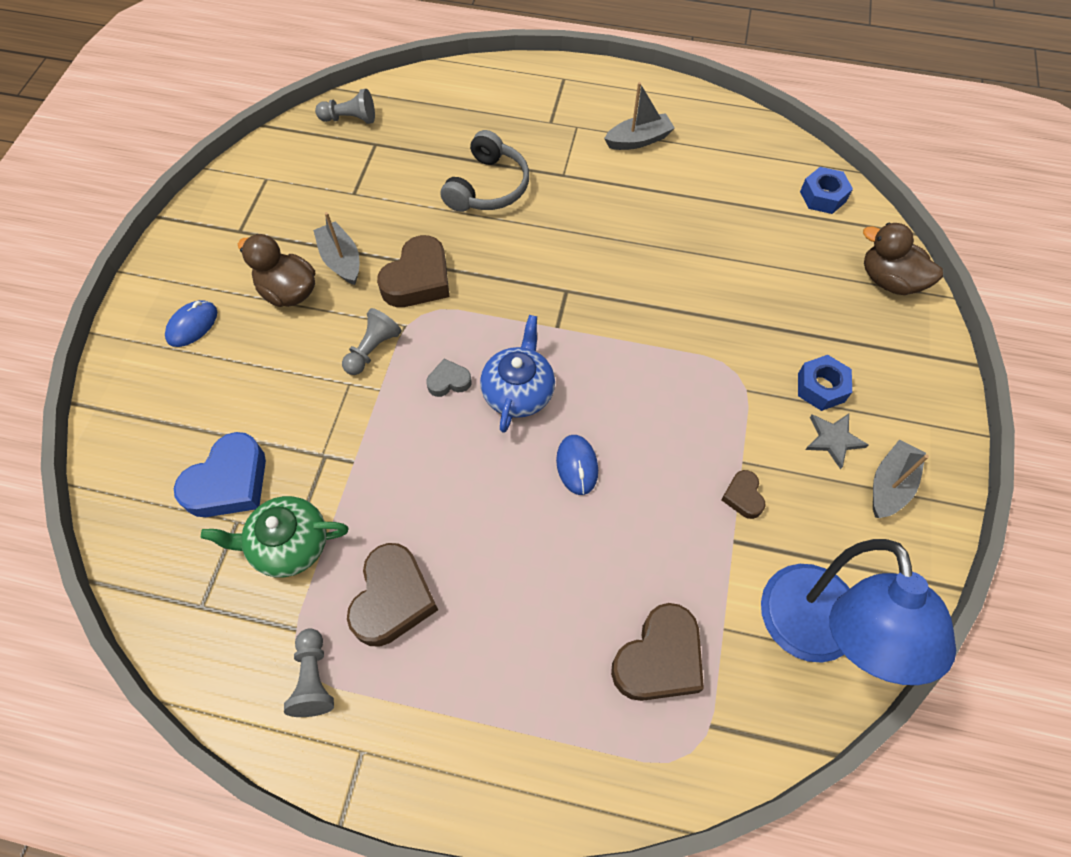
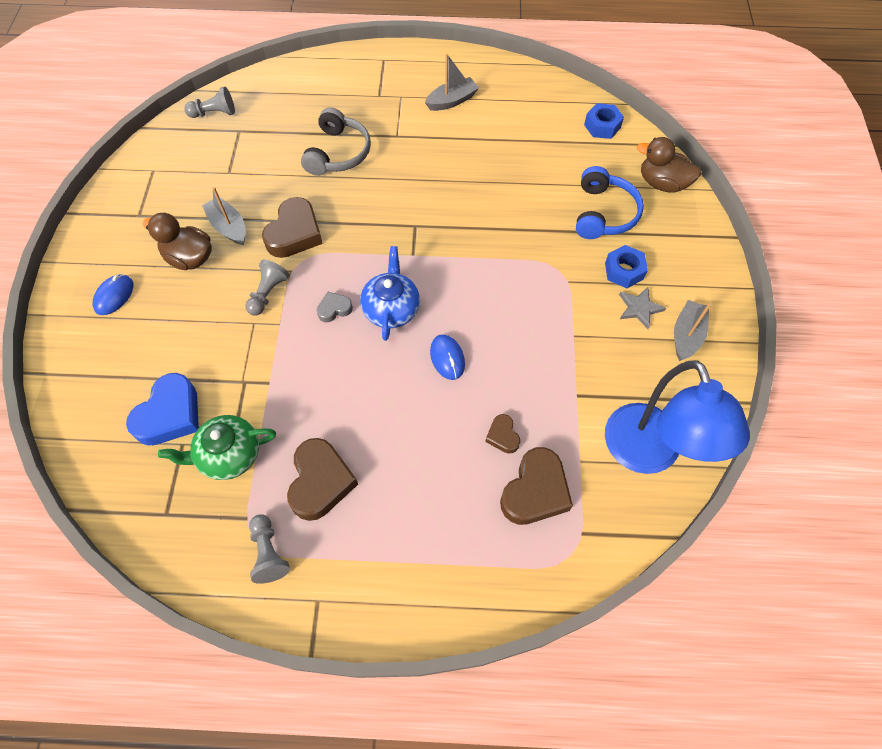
camera: 10 degrees left, 0 degrees up
brown heart [721,470,766,519] -> brown heart moved to [485,414,520,453]
none -> blue headphones [576,166,644,239]

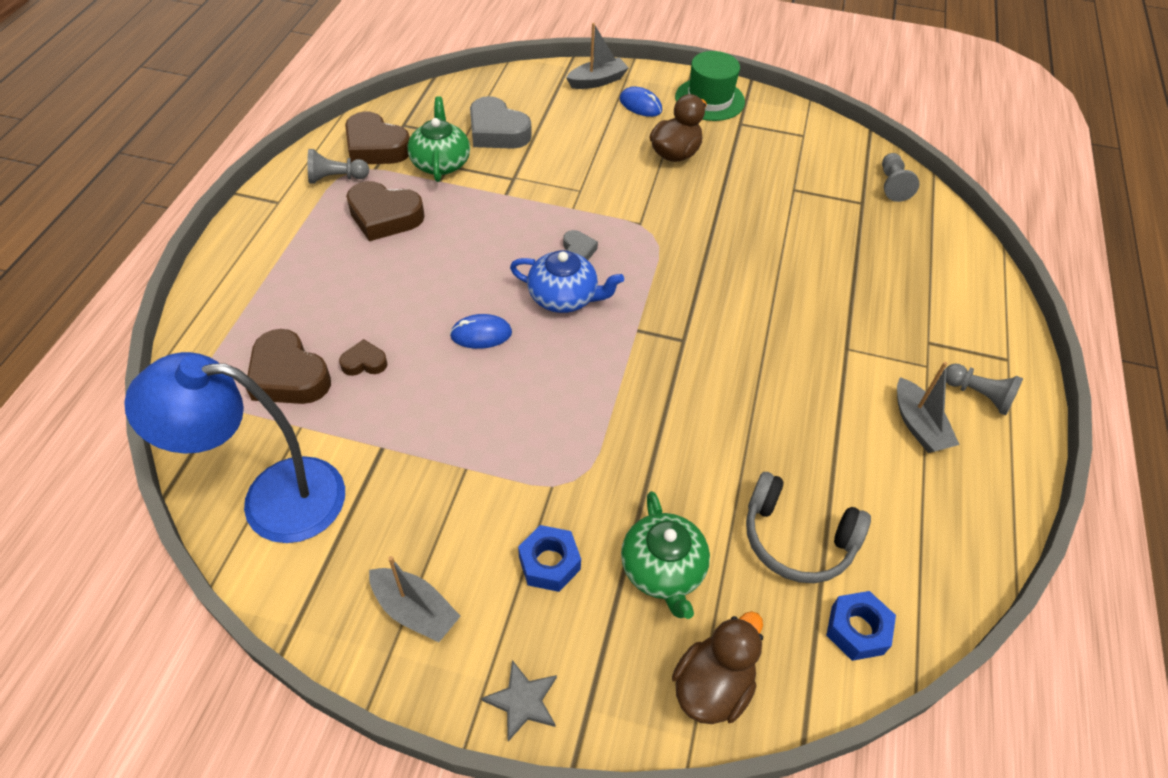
camera: 100 degrees right, 10 degrees down
blue heart [126,373,199,446] -> grey heart [470,96,532,149]
grey boat [202,187,246,245] -> grey boat moved to [566,23,629,89]
grey pawn [245,260,289,316] -> grey pawn moved to [946,364,1023,415]
brown heart [262,197,323,258] -> brown heart moved to [345,111,410,164]
grey headphones [301,107,371,176] -> grey headphones moved to [746,472,871,583]
blue headphones [576,166,644,239] -> green teapot [621,491,710,619]
grey star [619,287,666,329] -> grey star moved to [482,660,557,741]
none -> green hat [675,51,745,121]

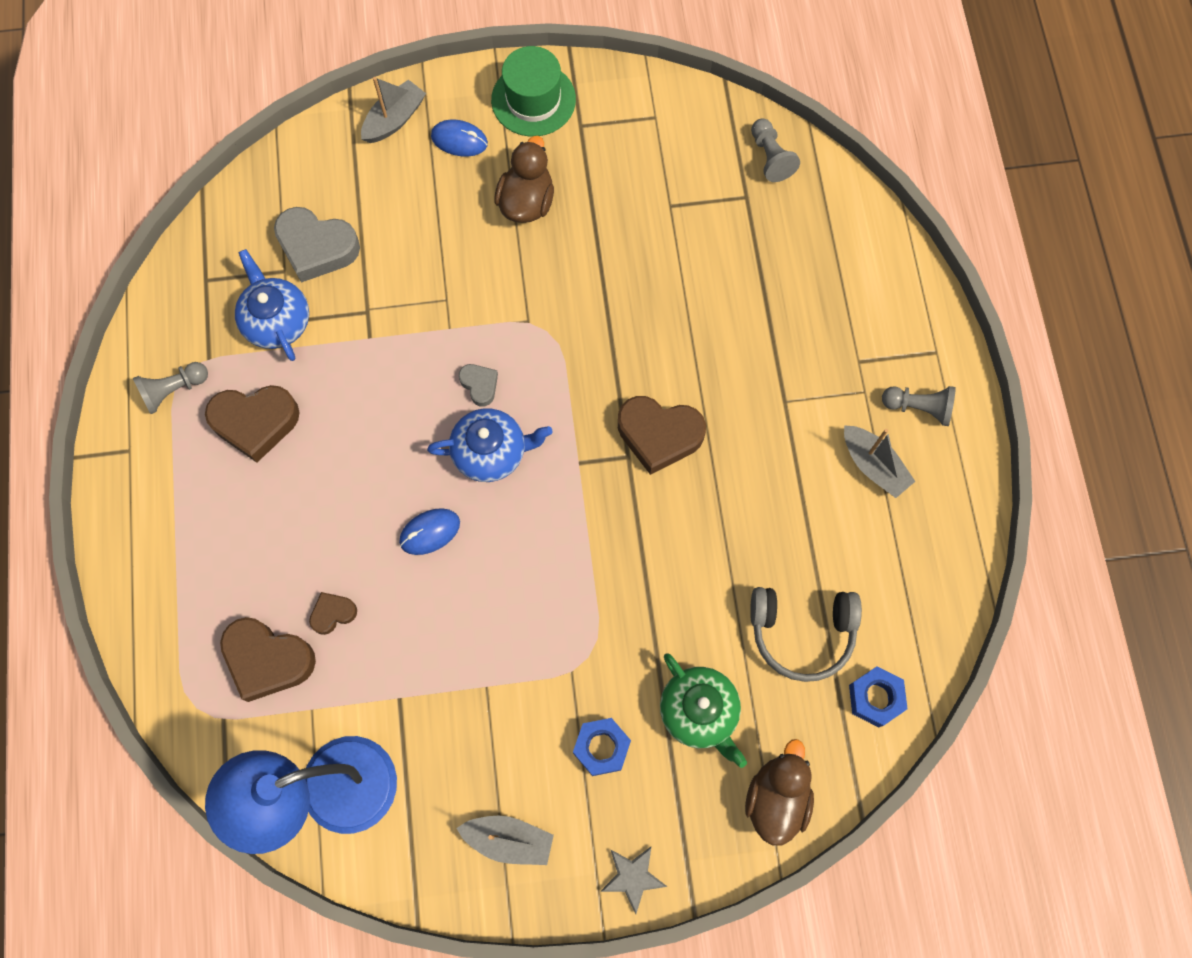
camera: 20 degrees left, 20 degrees up
brown heart [345,111,410,164] -> brown heart moved to [618,396,706,475]
green teapot [407,96,470,182] -> blue teapot [235,249,309,361]

